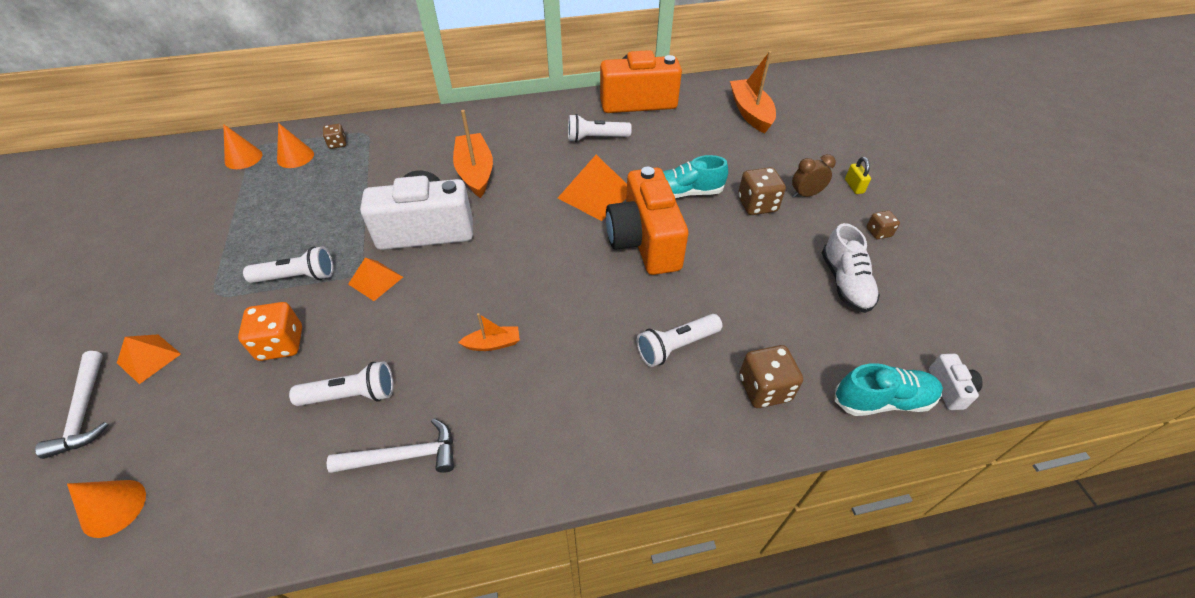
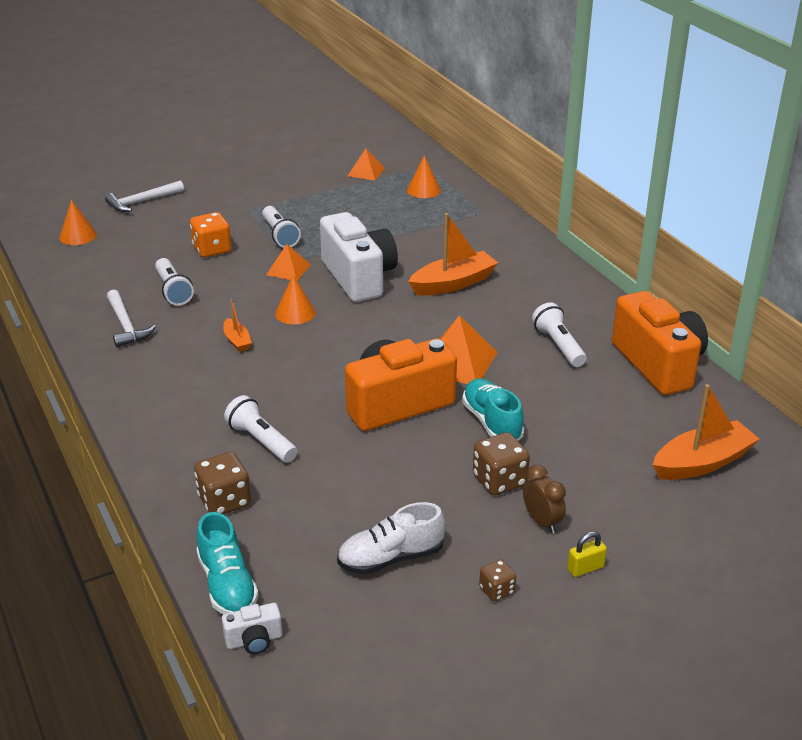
camera: 75 degrees right, 15 degrees down
orange pyramid [117,334,181,384] -> orange pyramid moved to [348,149,385,181]
orange cone [223,124,262,169] -> orange cone moved to [275,275,316,325]
brown dice [323,124,346,149] -> none

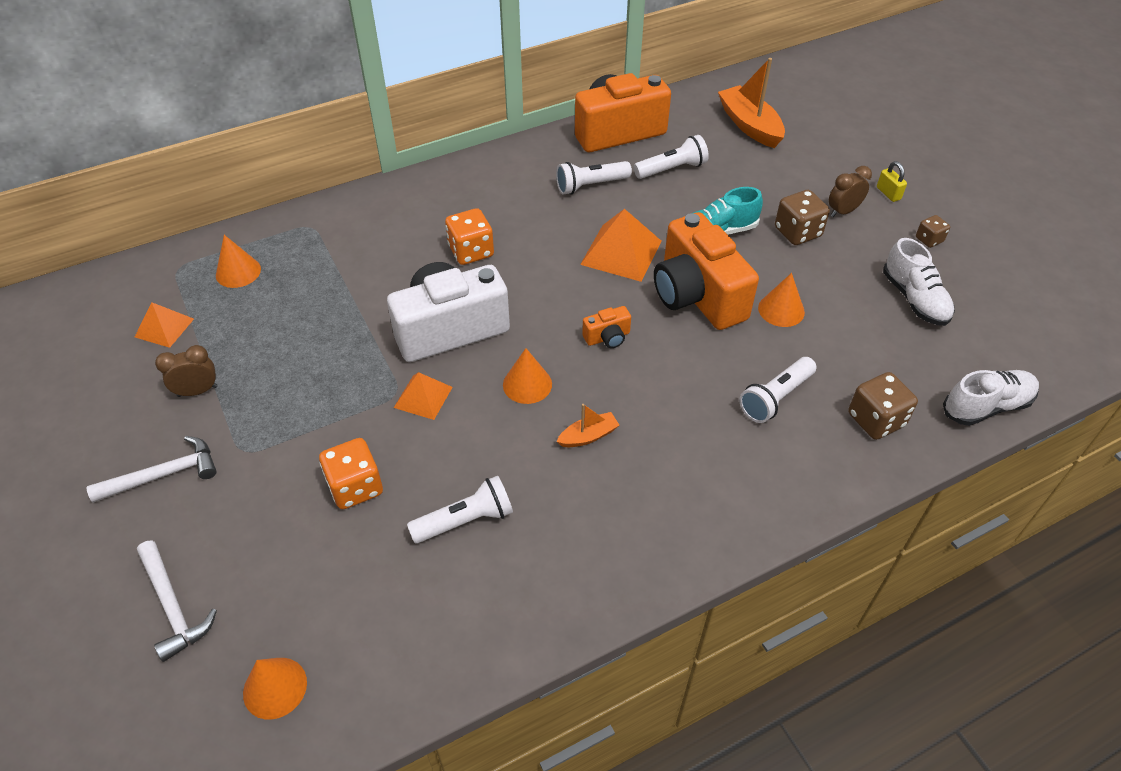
camera: 90 degrees left, 15 degrees up
white hammer [107,290,156,347] -> white hammer moved to [87,436,217,503]
turquoise shoe [196,512,259,614] -> white shoe [943,370,1039,426]
white camera [222,603,282,654] -> none
white flashlight [262,206,301,248] -> white flashlight moved to [634,135,709,179]
orange boat [408,213,498,295] -> orange dice [445,208,494,265]
none -> brown clock [155,345,218,397]
none -> orange camera [582,306,631,348]
none -> orange cone [758,273,805,327]

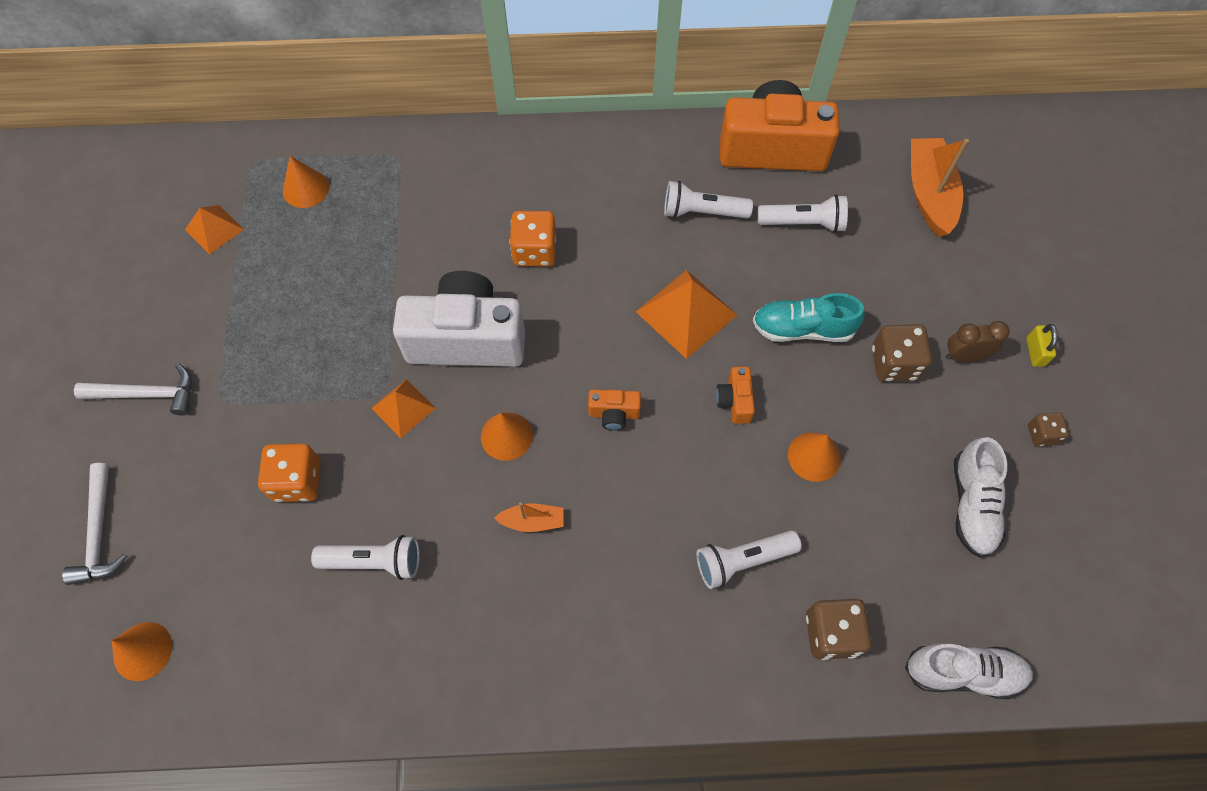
camera: 25 degrees right, 15 degrees up
brown clock [155,345,218,397] -> none
orange camera [654,212,759,330] -> orange camera [716,367,755,424], size x0.42

